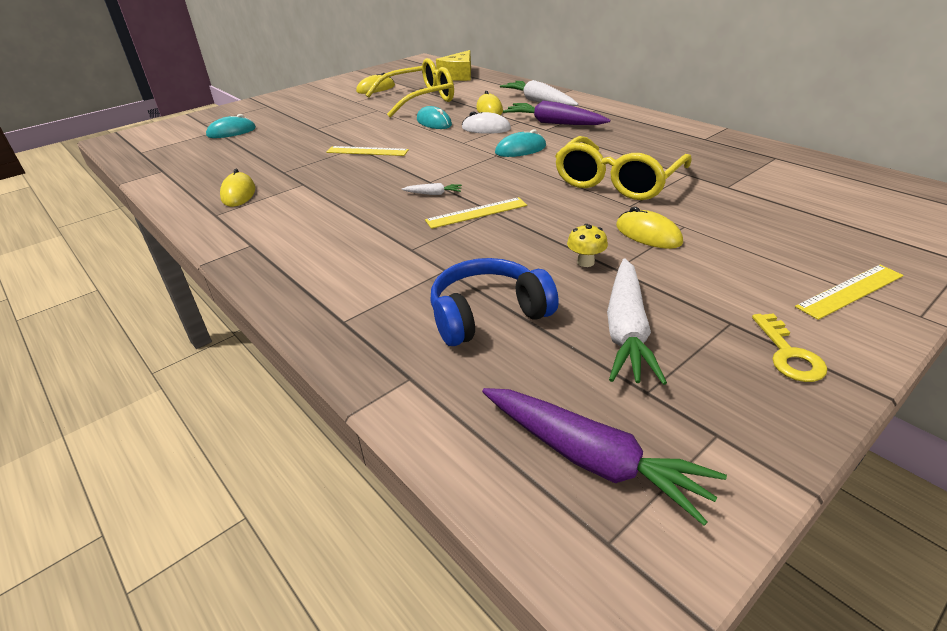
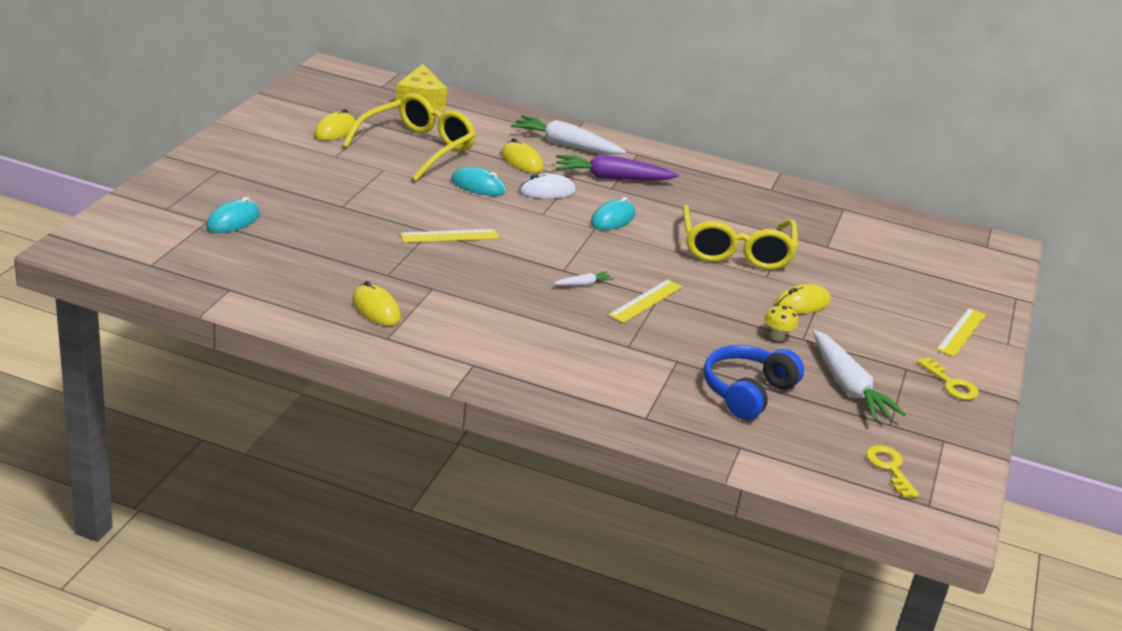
camera: 35 degrees left, 5 degrees down
purple carrot [482,388,727,526] -> yellow key [866,445,919,498]
yellow mouse [616,207,683,249] -> yellow mouse turned 45 degrees counterclockwise [775,284,831,314]

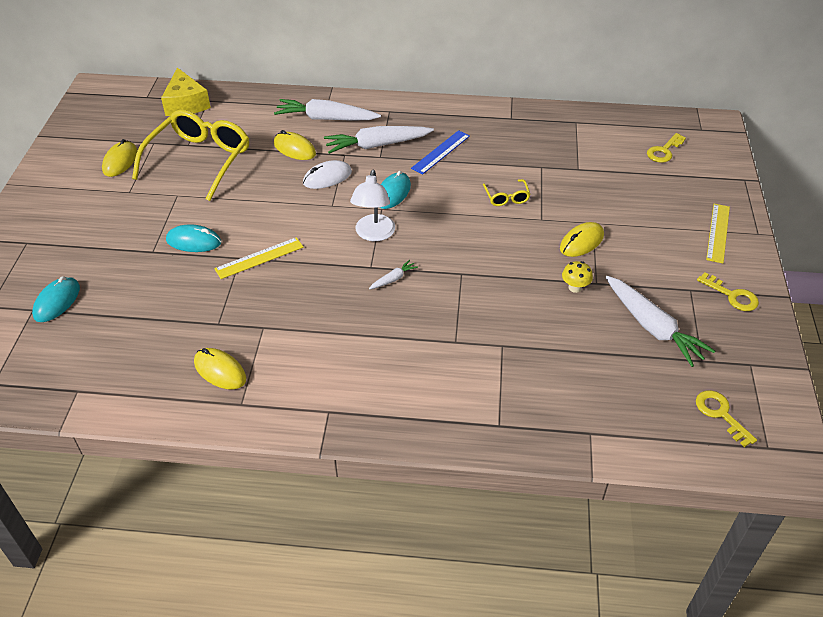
camera: 10 degrees left, 15 degrees up
turquoise mouse [451,167,506,196] -> turquoise mouse moved to [166,224,221,252]
purple carrot [556,154,679,180] -> white carrot [324,126,434,154]
yellow ruler [608,279,683,323] -> none
yellow glasses [683,205,798,270] -> yellow glasses [483,179,531,206], size x0.42
blue headphones [703,345,804,420] -> none
none -> white lamp [350,170,395,241]
none -> blue ruler [411,130,470,175]
none -> yellow key [647,133,686,163]

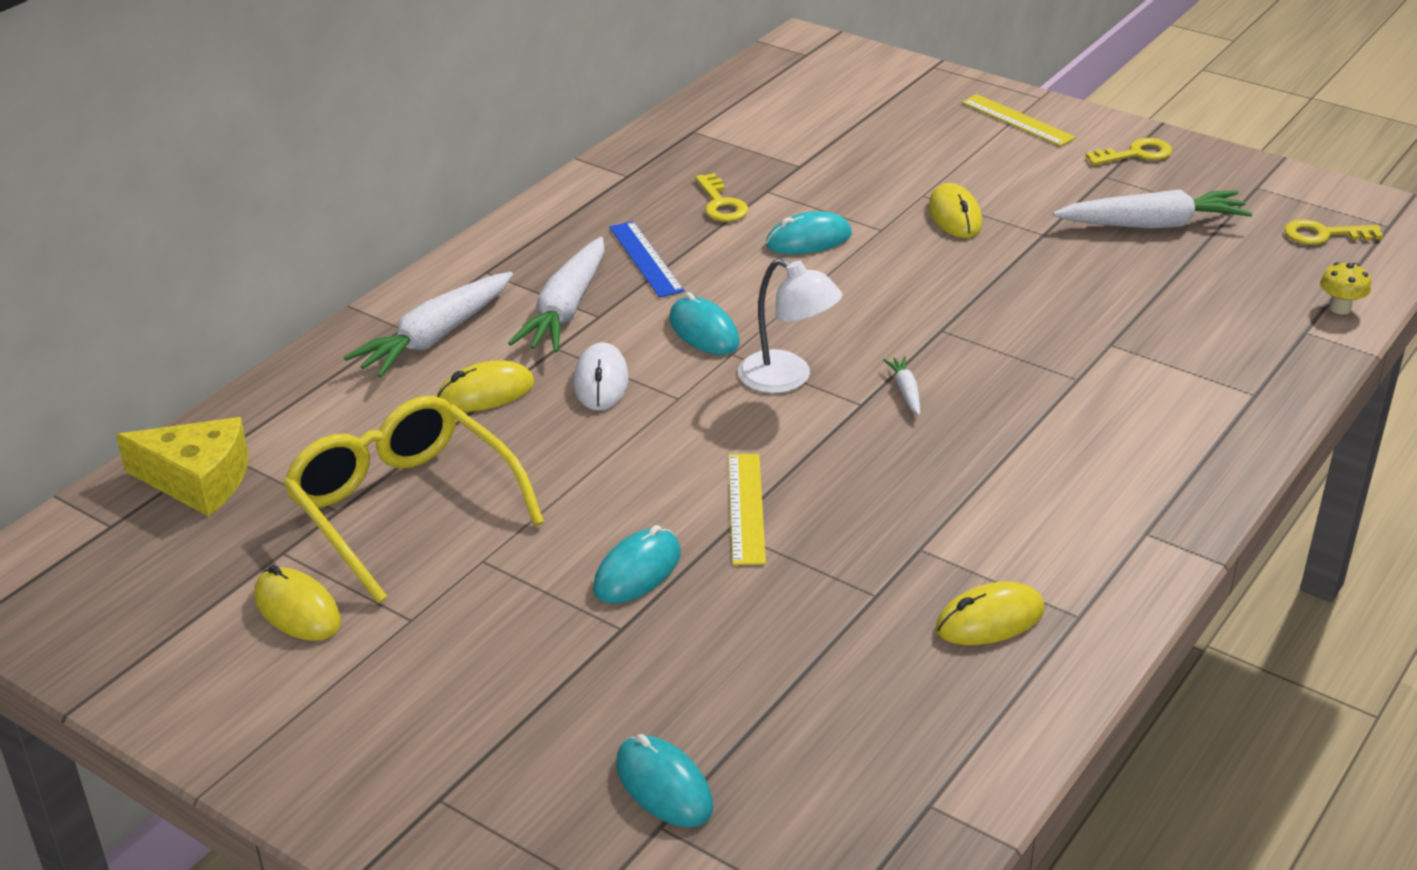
camera: 60 degrees left, 10 degrees down
yellow glasses [483,179,531,206] -> turquoise mouse [766,211,852,254]
yellow mushroom [562,261,593,293] -> yellow mushroom moved to [1320,262,1371,314]
yellow key [647,133,686,163] -> yellow key moved to [695,173,749,222]

